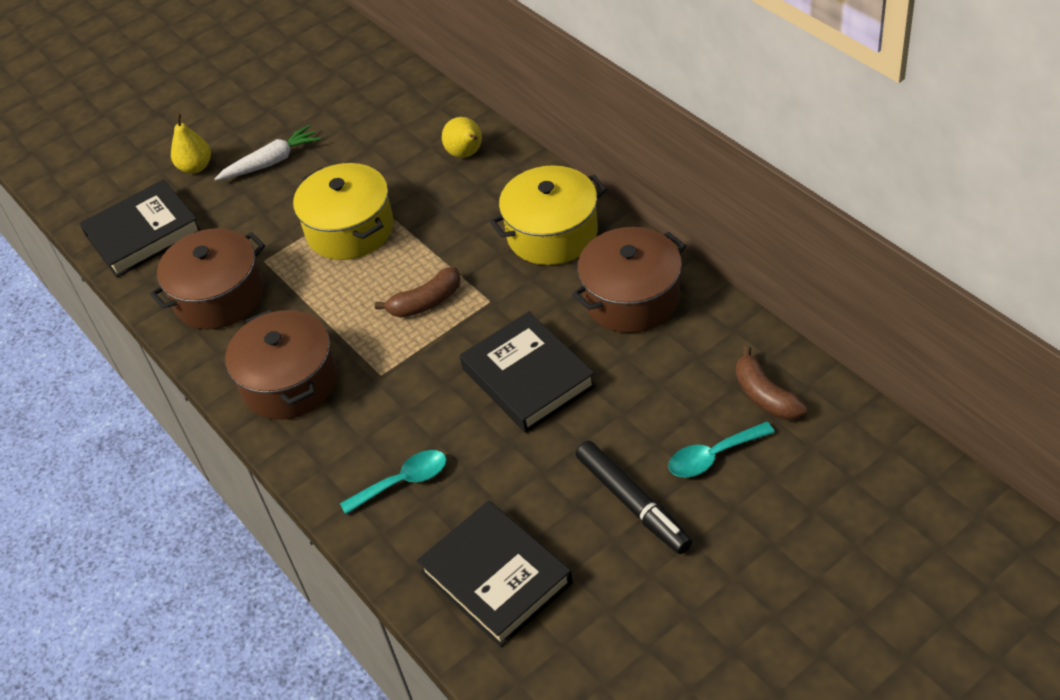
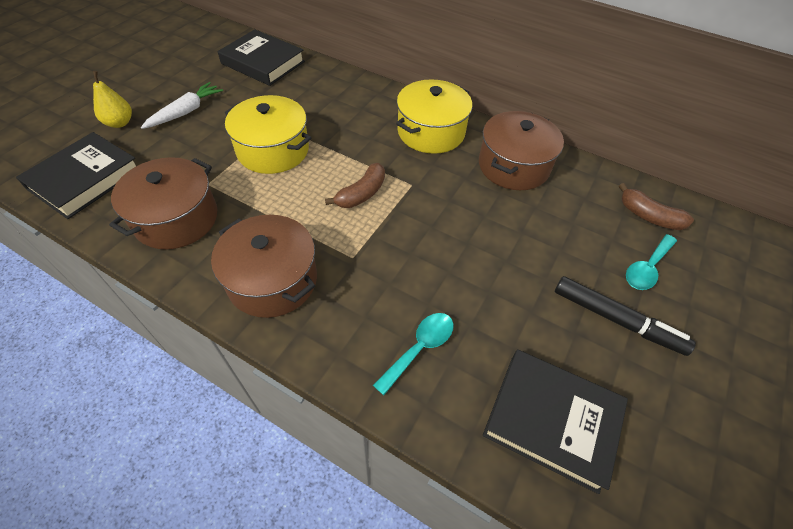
camera: 30 degrees left, 5 degrees up
yellow pear [442,117,482,158] -> none
black book [460,312,596,433] -> black book moved to [218,29,305,86]

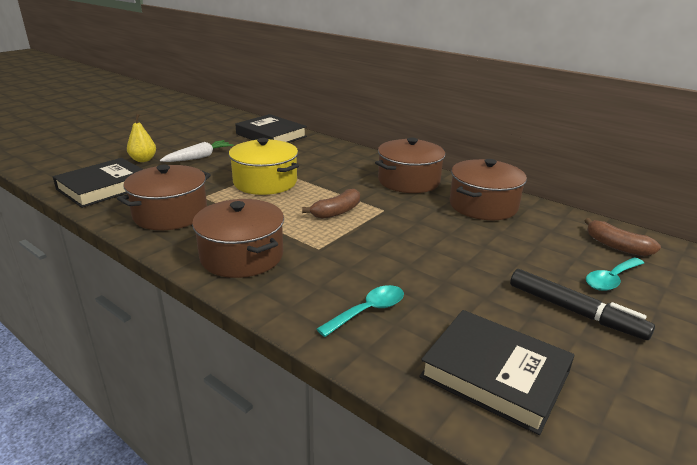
camera: 10 degrees right, 25 degrees down
yellow pot [396,79,473,154] -> brown pot [375,137,445,193]

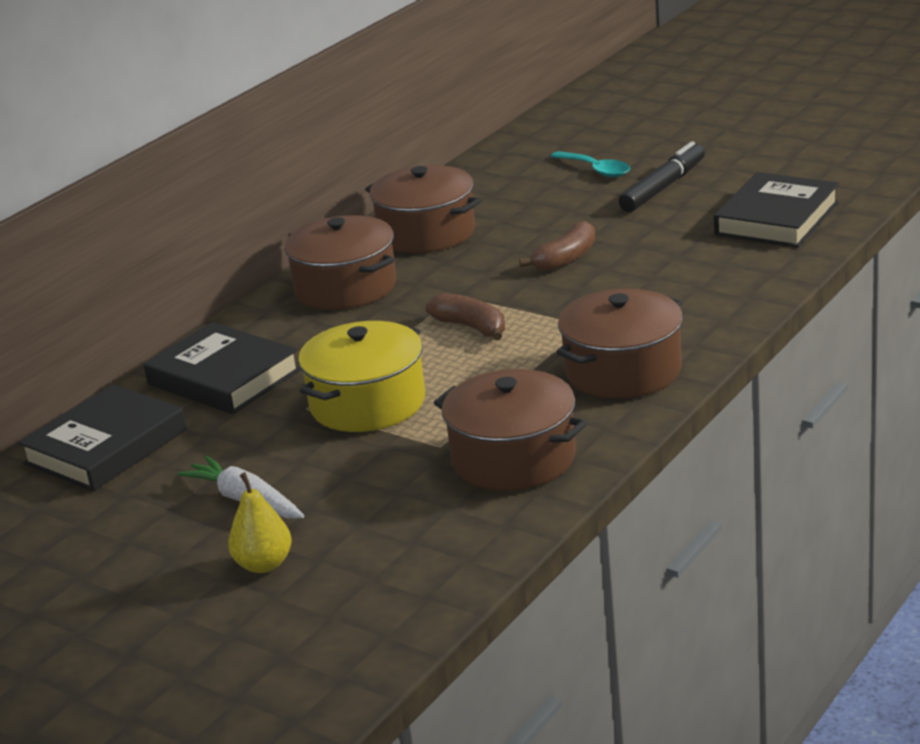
camera: 90 degrees left, 0 degrees up
black book [53,158,143,208] -> black book moved to [143,322,301,414]
turquoise spoon [317,285,404,337] -> none
brown banana [584,218,661,256] -> brown banana moved to [519,221,596,271]

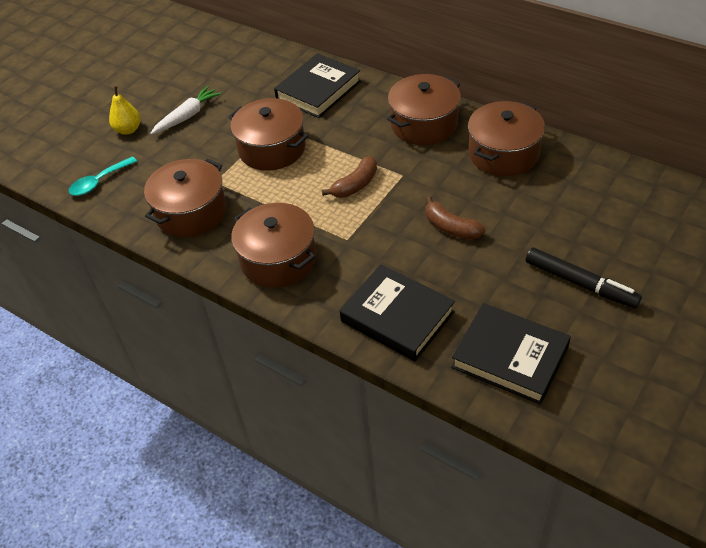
camera: 90 degrees right, 20 degrees up
black book [18,384,187,491] -> black book moved to [339,264,455,361]
yellow pot [298,321,425,432] -> brown pot [229,98,308,171]
turquoise spoon [550,151,630,177] -> turquoise spoon moved to [69,157,137,196]

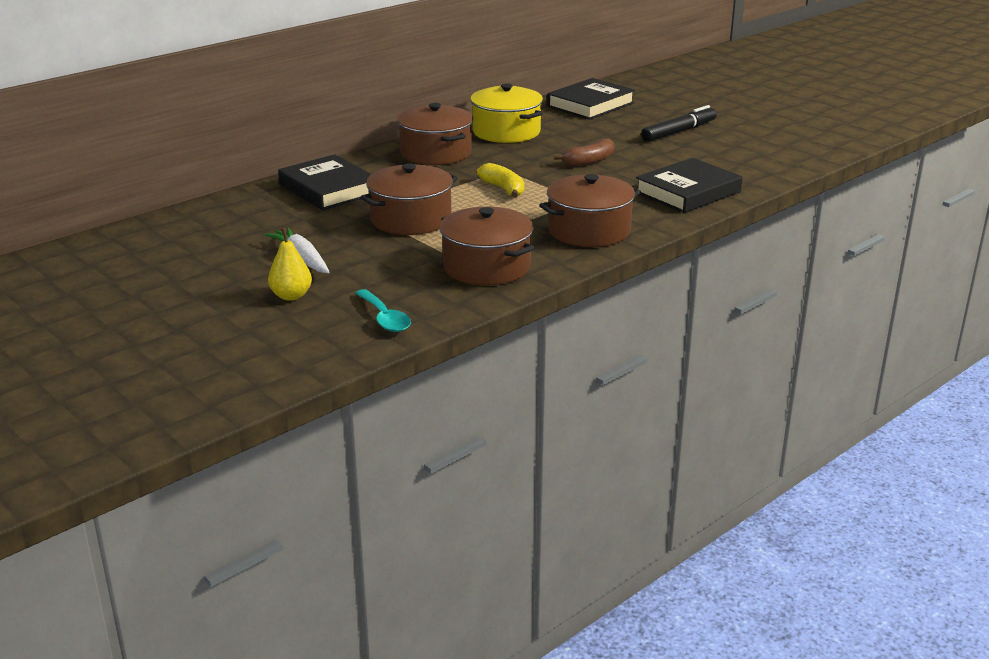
camera: 80 degrees left, 20 degrees down
brown banana [322,156,377,198] -> yellow banana [477,163,524,198]
black book [451,303,571,405] -> black book moved to [547,78,635,120]
brown pot [468,101,545,176] -> yellow pot [470,83,543,143]

